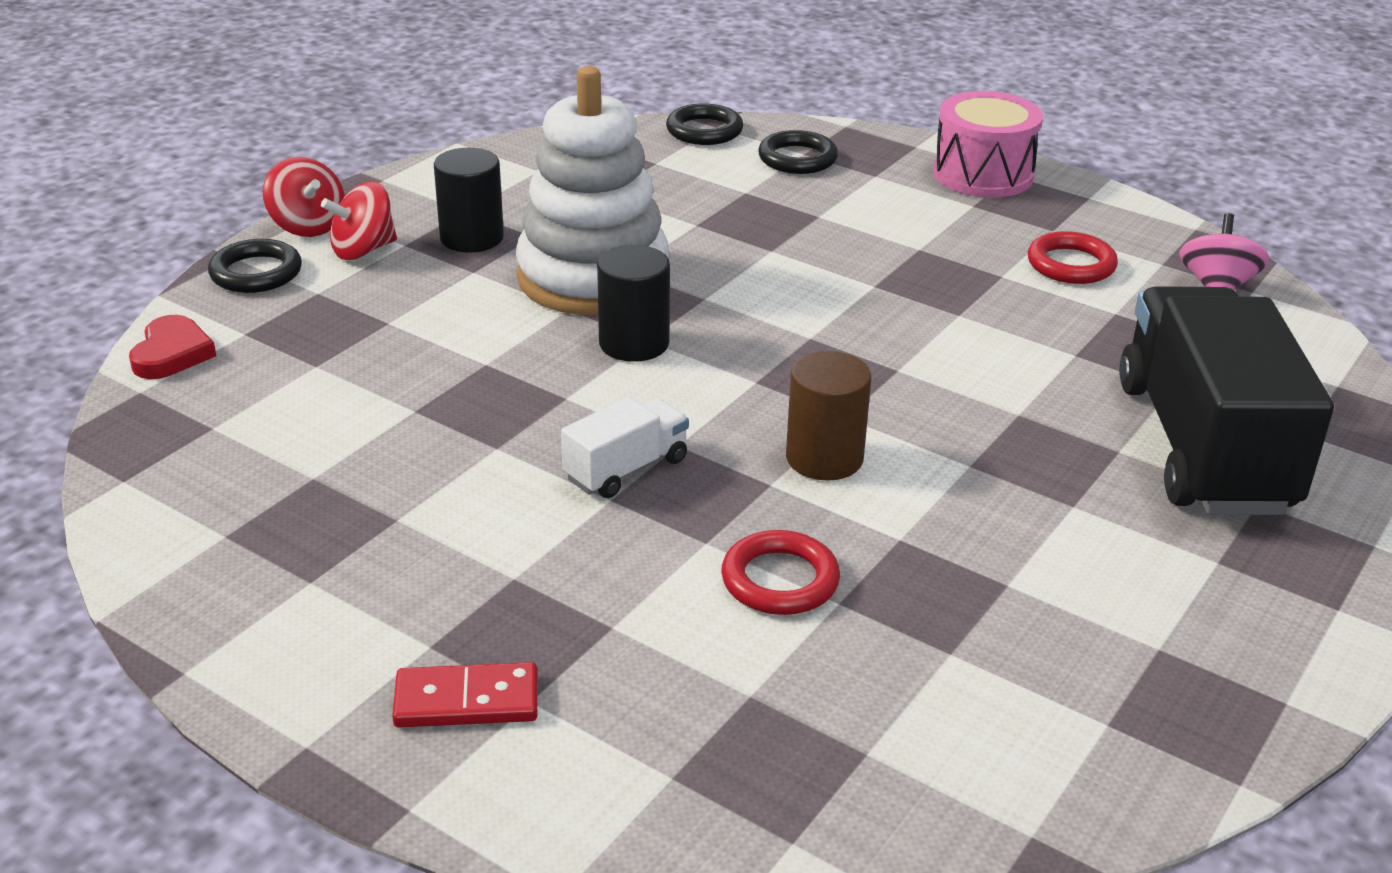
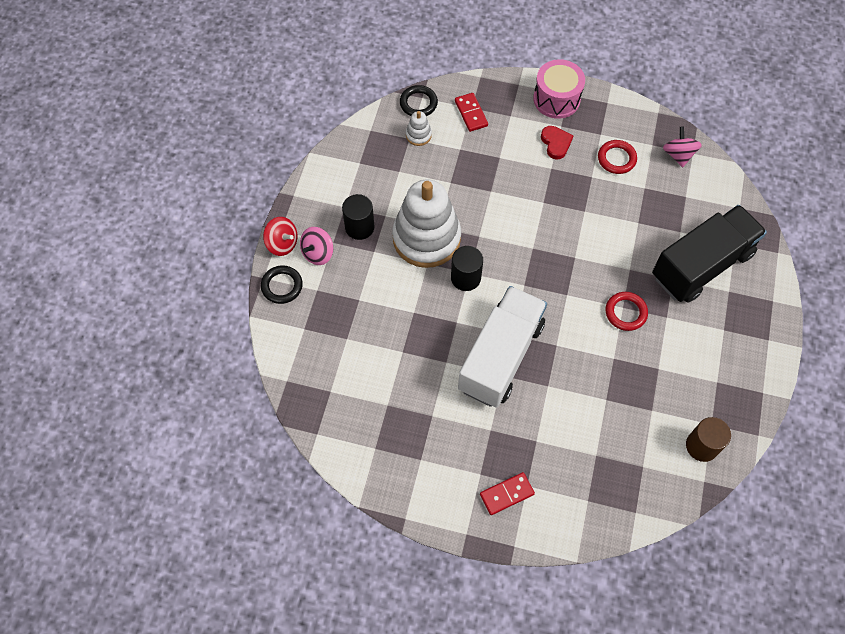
camera: 20 degrees left, 30 degrees up
red heart [129,315,216,379] -> red heart moved to [541,126,573,160]
red spinning top [321,181,397,260] -> pink spinning top [300,227,333,265]
white truck [561,397,689,498] -> white truck [458,286,547,408], size x2.24
red ring [721,530,840,615] -> red ring moved to [606,292,648,331]
black ring [758,130,838,174] -> red domino [455,93,488,132]
brown cylinder [786,351,871,480] -> brown cylinder moved to [686,417,731,462]
black truck [1119,286,1334,515] -> black truck turned 75 degrees clockwise [652,205,767,303]
none -> white stacking toy [406,111,432,146]

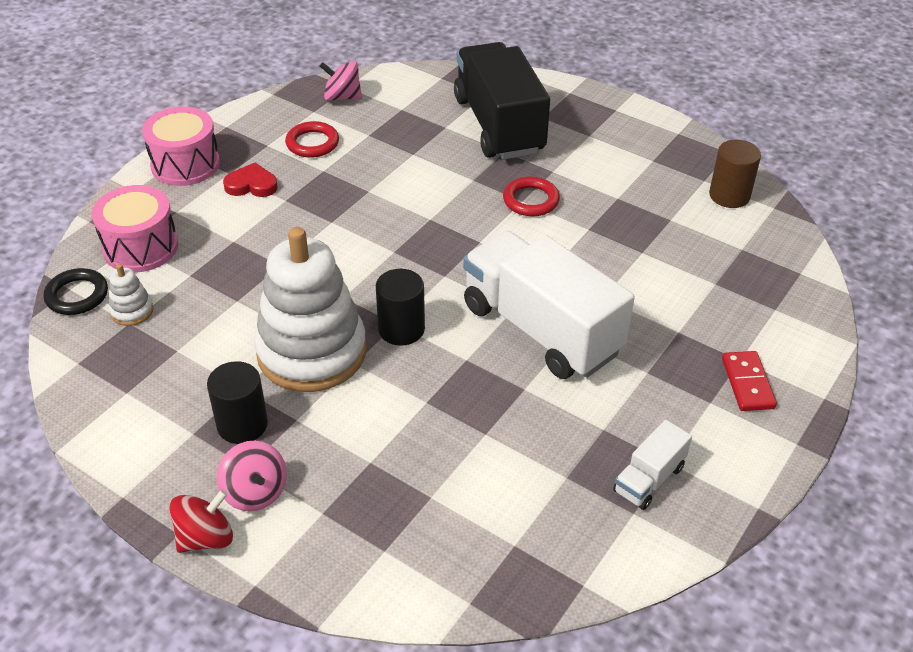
camera: 70 degrees left, 20 degrees down
black ring [261,265,303,304] -> none
red domino [455,93,488,132] -> pink drum [92,185,178,272]
none -> white truck [613,420,692,510]

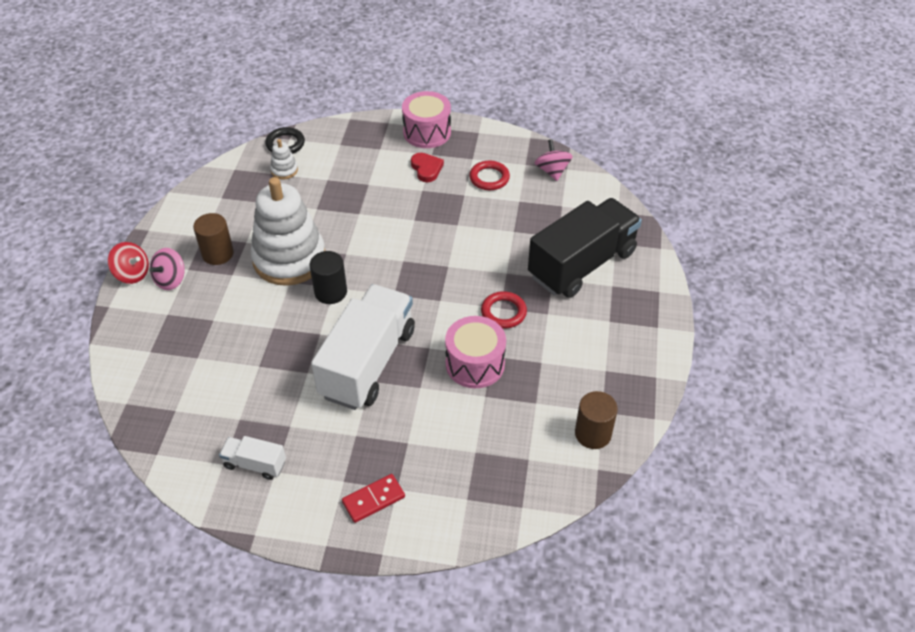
camera: 65 degrees right, 5 degrees up
pink drum [92,185,178,272] -> pink drum moved to [445,316,506,388]
black cylinder [207,361,268,444] -> brown cylinder [193,213,234,265]

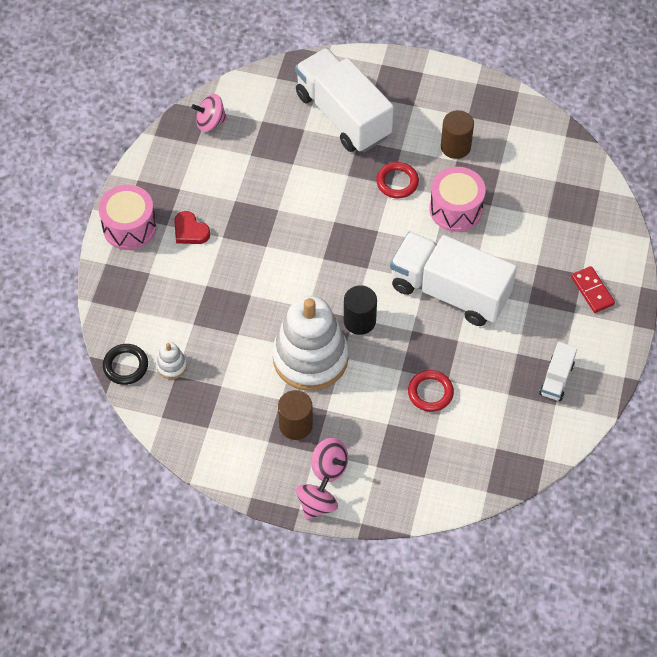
camera: 85 degrees left, 10 degrees up
red spinning top [108,242,149,284] -> pink spinning top [296,477,338,520]
red heart [411,153,444,182] -> red heart turned 120 degrees counterclockwise [174,211,210,244]
red ring [469,161,510,190] -> red ring moved to [408,370,454,412]
black truck [528,198,642,298] -> white truck [295,48,394,153]
brown cylinder [575,391,618,449] -> brown cylinder moved to [441,110,474,159]

